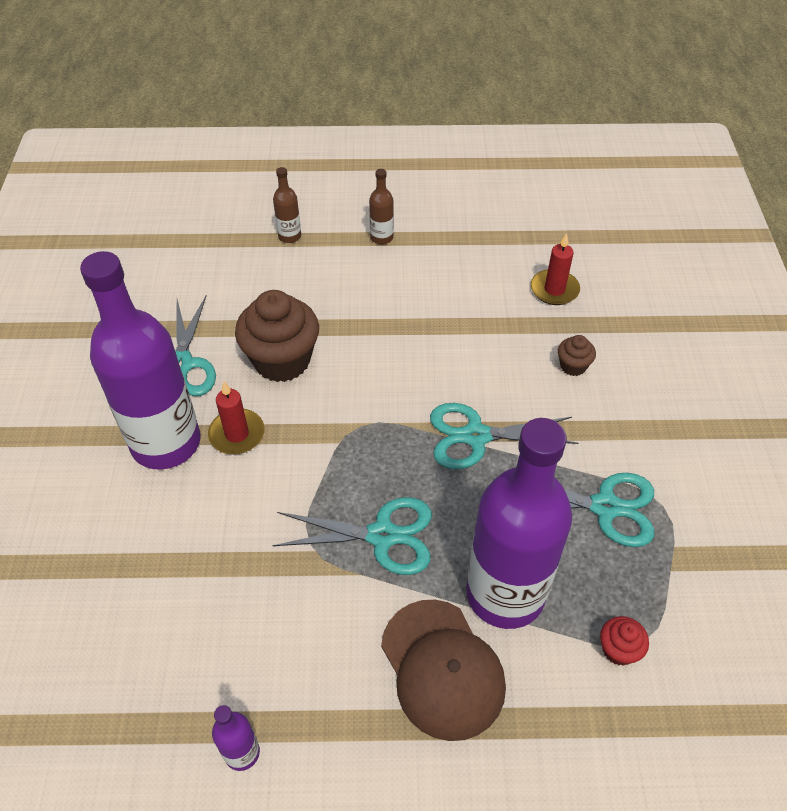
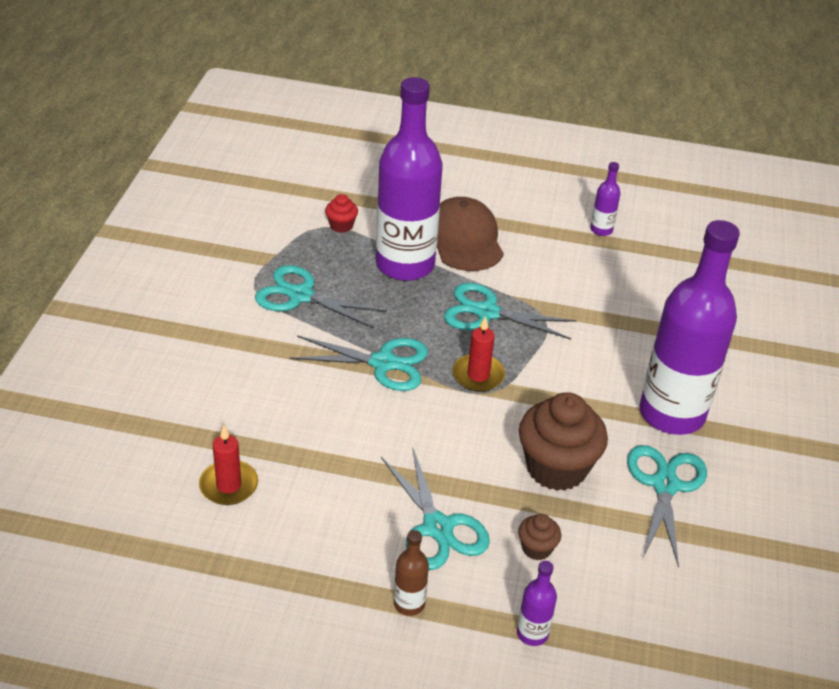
camera: 170 degrees left, 10 degrees down
red candle [208,382,265,454] -> red candle moved to [453,316,505,392]
brown bottle [273,167,301,243] -> purple bottle [517,561,557,646]
brown cupcake [558,335,596,376] -> brown cupcake moved to [518,514,561,560]
none -> turquoise scissors [381,446,490,570]

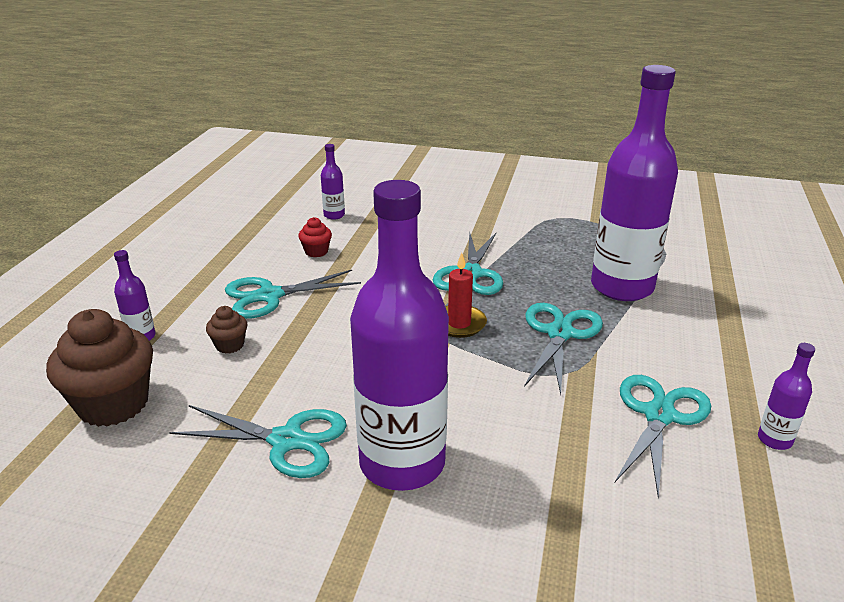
camera: 95 degrees right, 10 degrees down
red candle [199,425,258,505] -> purple bottle [321,144,345,220]
turquoise scissors [255,265,387,328] -> turquoise scissors moved to [615,375,711,498]
red cupcake [325,194,358,233] -> red cupcake moved to [298,217,332,257]
brown bottle [394,530,429,616] -> none
brown cap [437,197,504,271] -> none
brown cupcake [519,392,608,491] -> brown cupcake moved to [46,309,153,427]

